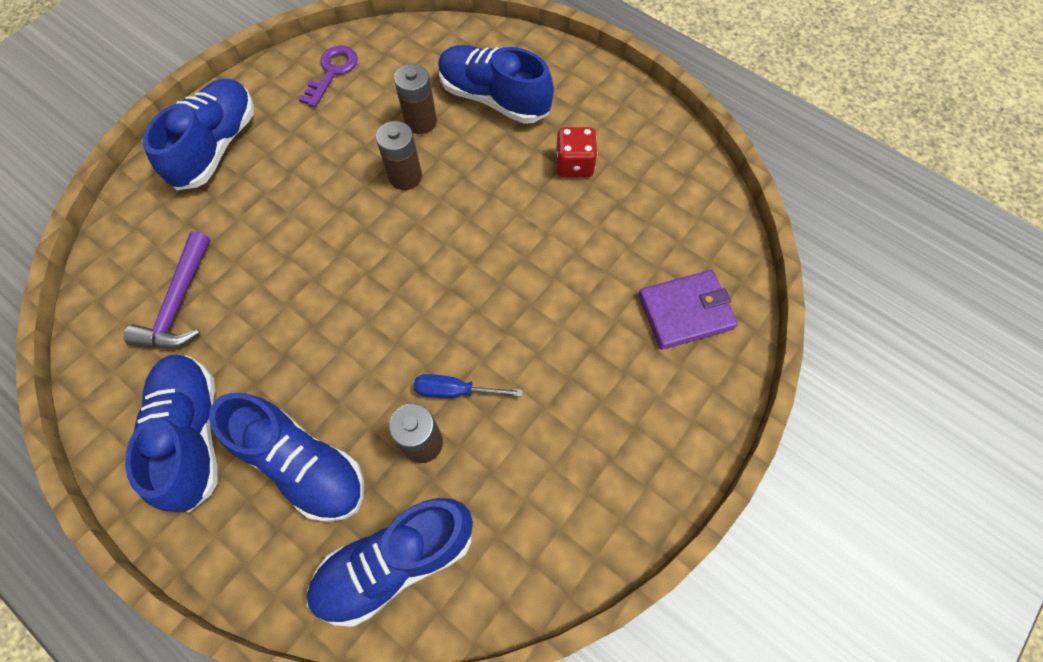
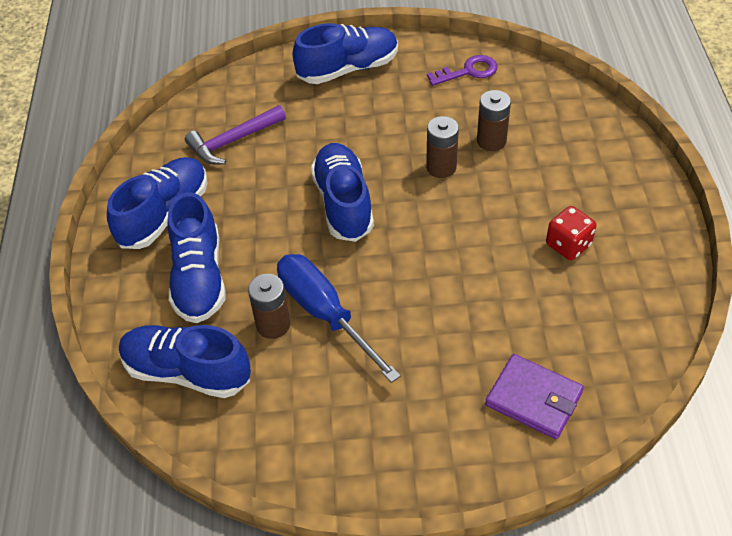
camera: 50 degrees right, 15 degrees down
blue screwdriver [414,374,523,398] -> blue screwdriver [277,254,401,383], size x1.93
blue shoe [438,45,554,124] -> blue shoe moved to [311,143,374,242]

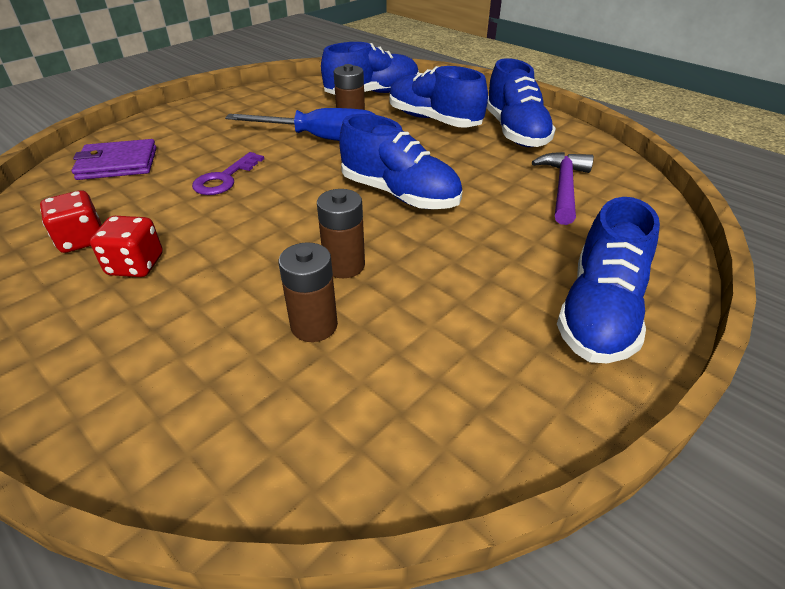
camera: 135 degrees right, 10 degrees down
purple key [427,55,497,86] -> purple key moved to [192,152,264,195]
none -> red dice [40,190,102,253]

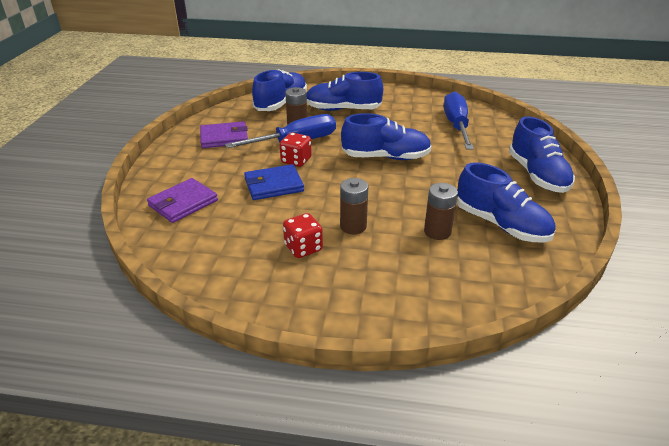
camera: 35 degrees left, 5 degrees down
red dice [40,190,102,253] -> red dice moved to [280,133,312,167]
purple key [192,152,264,195] -> blue wallet [244,164,304,200]
brown battery [317,189,365,278] -> brown battery moved to [340,178,368,234]
blue shoe [487,58,556,147] -> blue shoe moved to [457,162,556,242]
purple hammer [532,152,594,225] -> blue screwdriver [443,91,474,150]
none -> purple wallet [200,121,248,148]

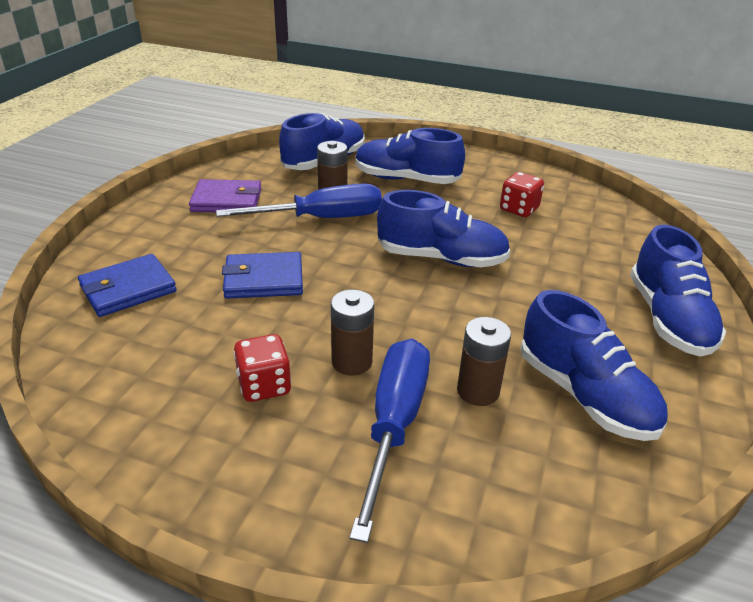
camera: 10 degrees right, 0 degrees up
purple wallet [147,178,218,223] -> blue wallet [78,254,177,317]
red dice [280,133,312,167] -> red dice moved to [500,172,544,217]
blue screwdriver [443,91,474,150] -> blue screwdriver moved to [349,339,430,543]

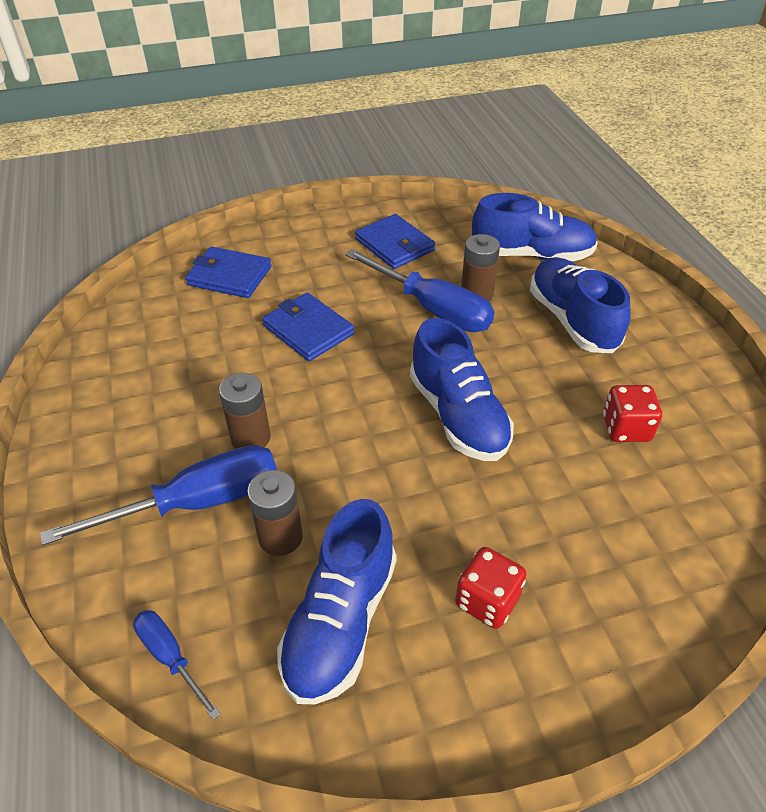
camera: 55 degrees right, 10 degrees up
purple wallet [189,179,262,212] -> blue wallet [355,214,435,269]
red dice [234,334,292,402] -> red dice moved to [455,547,527,629]
blue shoe [630,225,726,357] -> none
none -> blue screwdriver [133,610,221,720]

